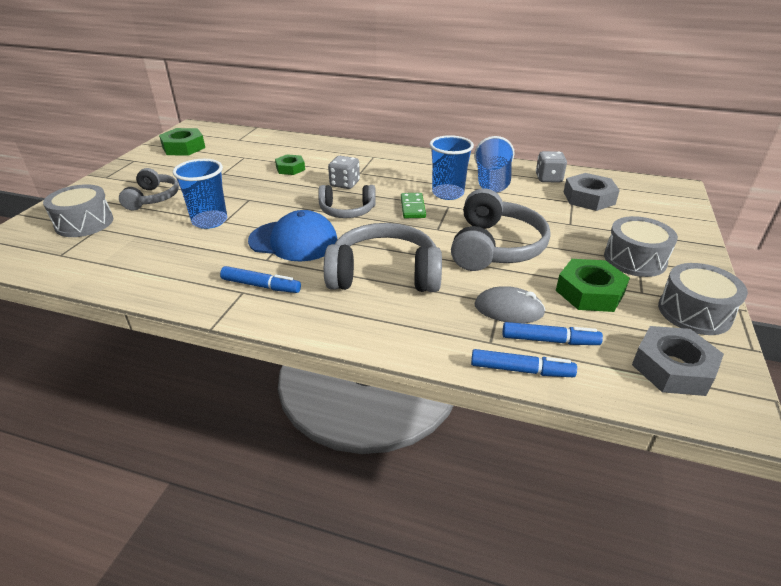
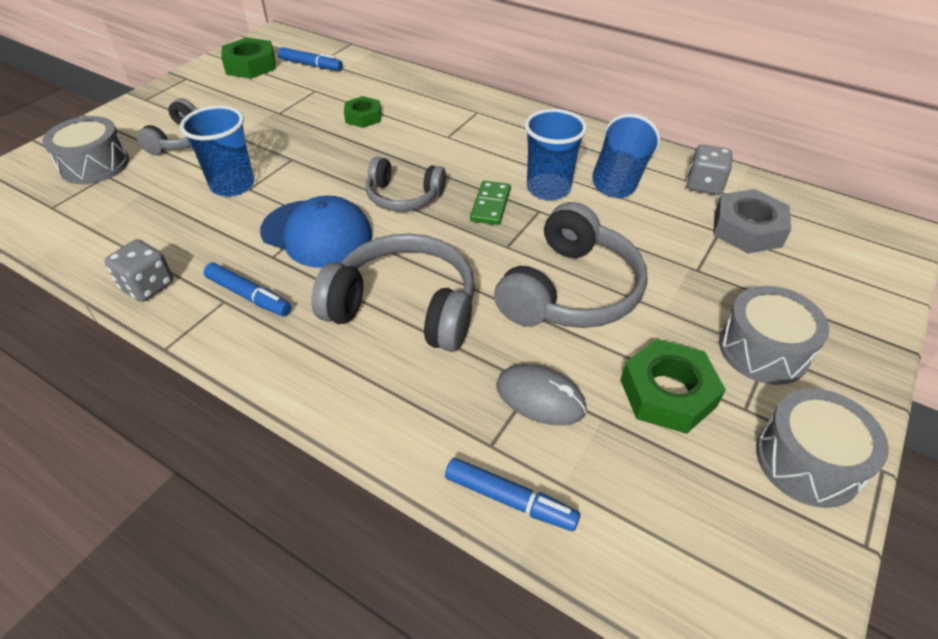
camera: 15 degrees right, 10 degrees up
grey dice [328,156,360,189] -> grey dice moved to [104,239,173,302]
blue marker [502,322,603,345] -> blue marker moved to [278,47,343,71]
grey nut [632,326,724,396] -> none

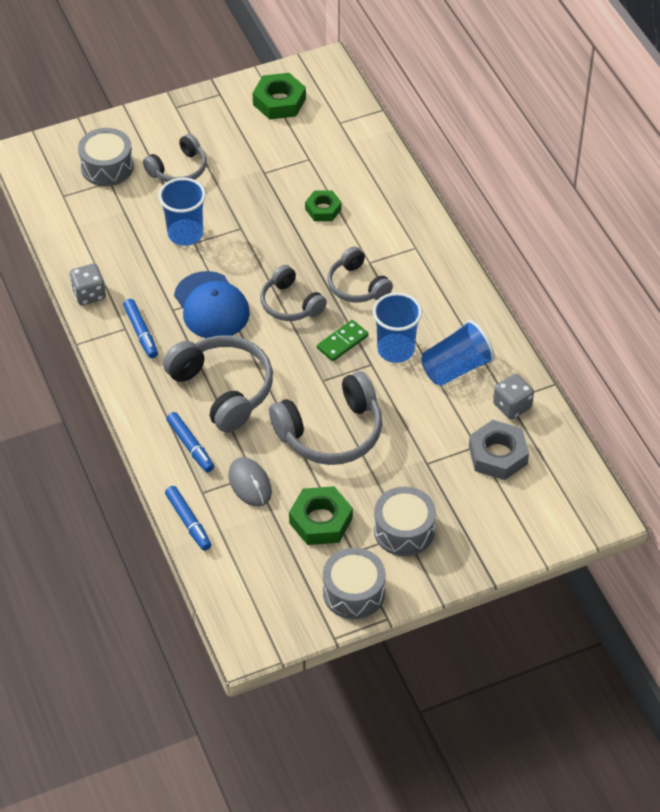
camera: 35 degrees right, 5 degrees up
blue marker [278,47,343,71] -> blue marker moved to [166,412,214,472]
none -> grey headphones [327,246,393,303]

